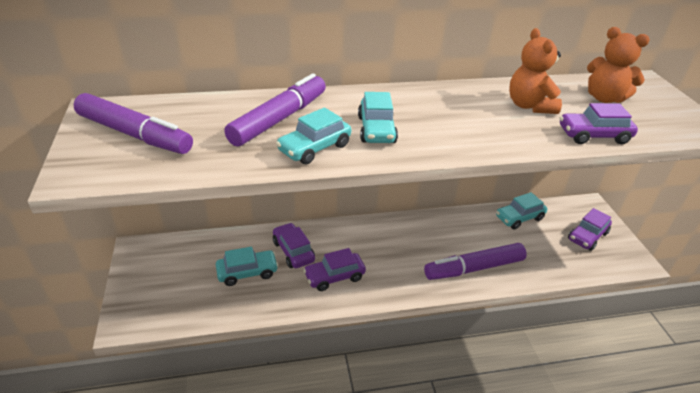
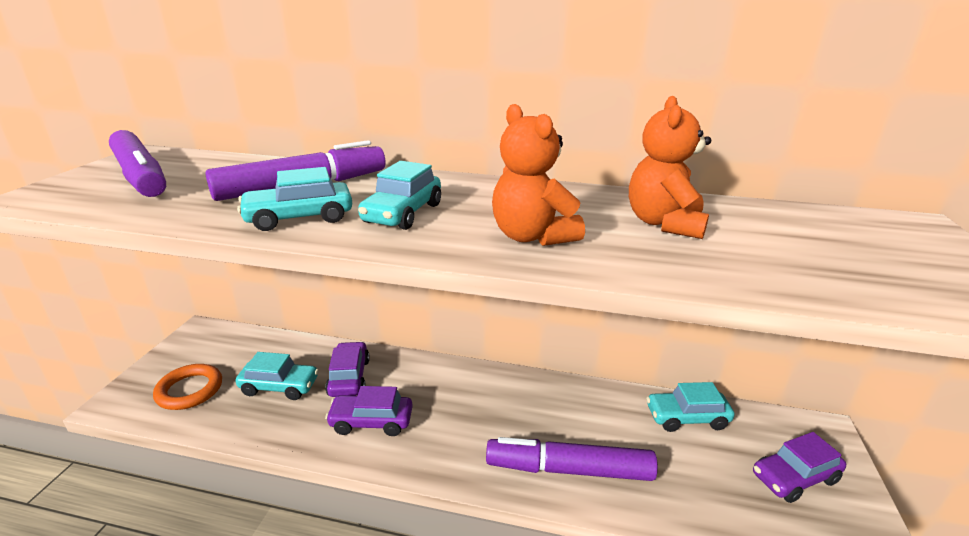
camera: 25 degrees right, 10 degrees down
purple car [560,103,638,144] -> none
orange teddy bear [587,27,650,103] -> orange teddy bear moved to [492,104,585,246]
none -> orange ring [153,364,222,410]

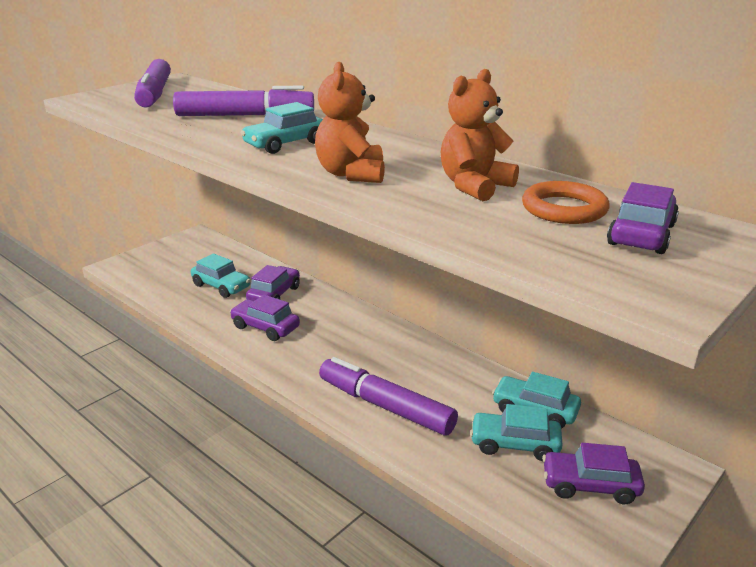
camera: 30 degrees right, 0 degrees up
orange ring [153,364,222,410] -> orange ring moved to [522,181,610,224]
turquoise car [237,167,352,231] -> turquoise car moved to [470,404,563,461]
none -> purple car [607,182,679,254]

